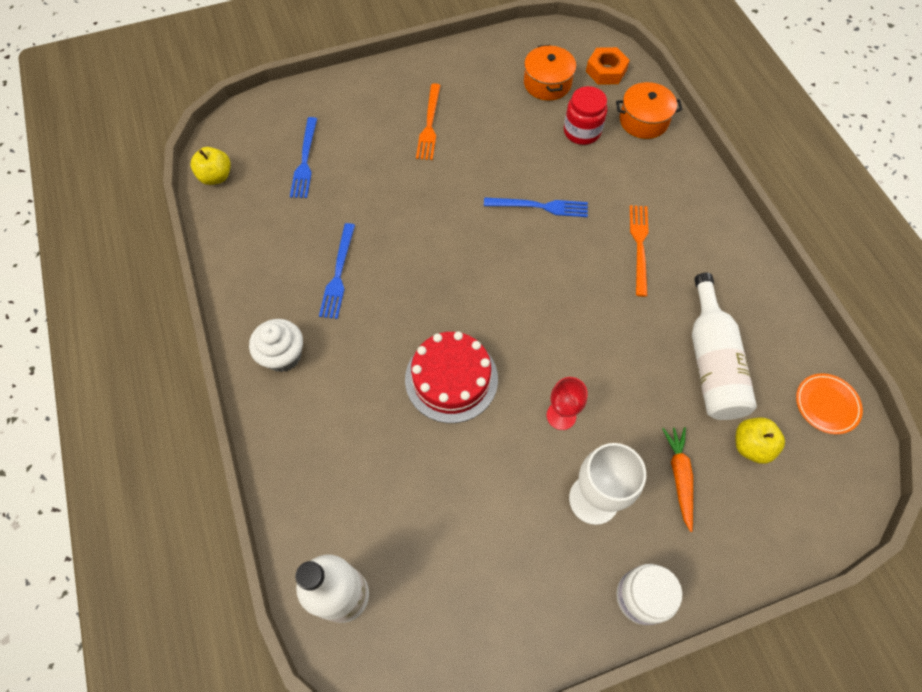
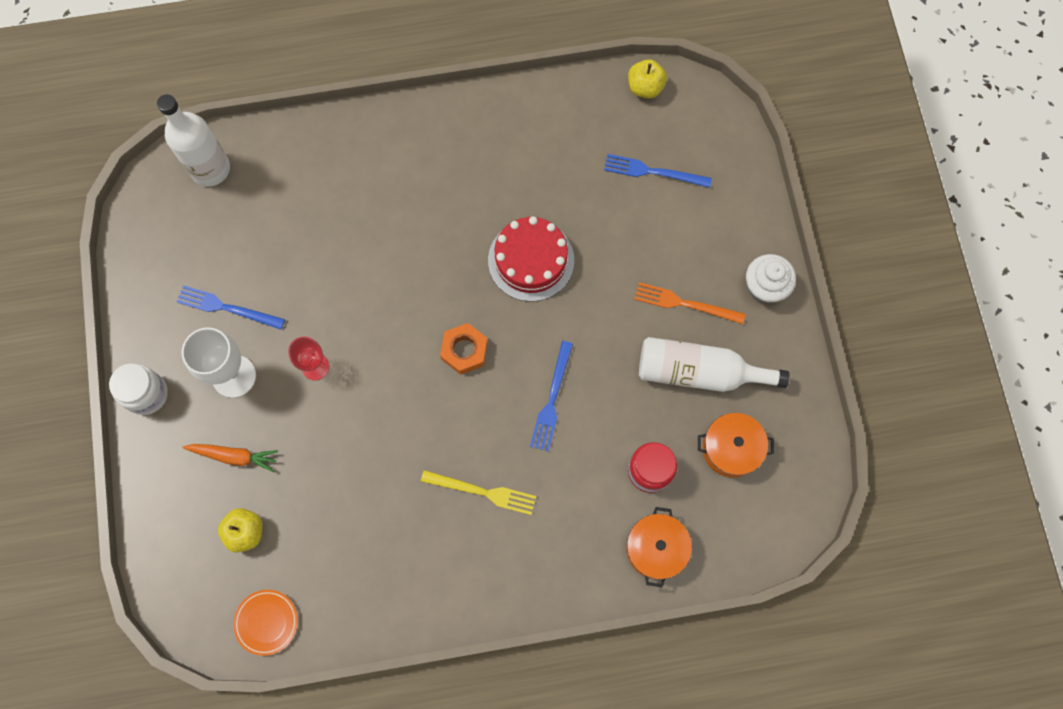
camera: 100 degrees right, 10 degrees up
white cupcake [249,319,303,372] -> white cupcake moved to [746,254,796,303]
blue fork [319,223,355,319] -> blue fork moved to [177,285,285,330]
red cake [405,332,498,423] -> red cake moved to [488,216,574,302]
orange nut [586,47,630,85] -> orange nut moved to [440,323,488,375]
orange fork [630,205,649,297] -> yellow fork [421,470,536,515]
white bottle [692,273,757,420] -> white bottle moved to [639,337,790,392]

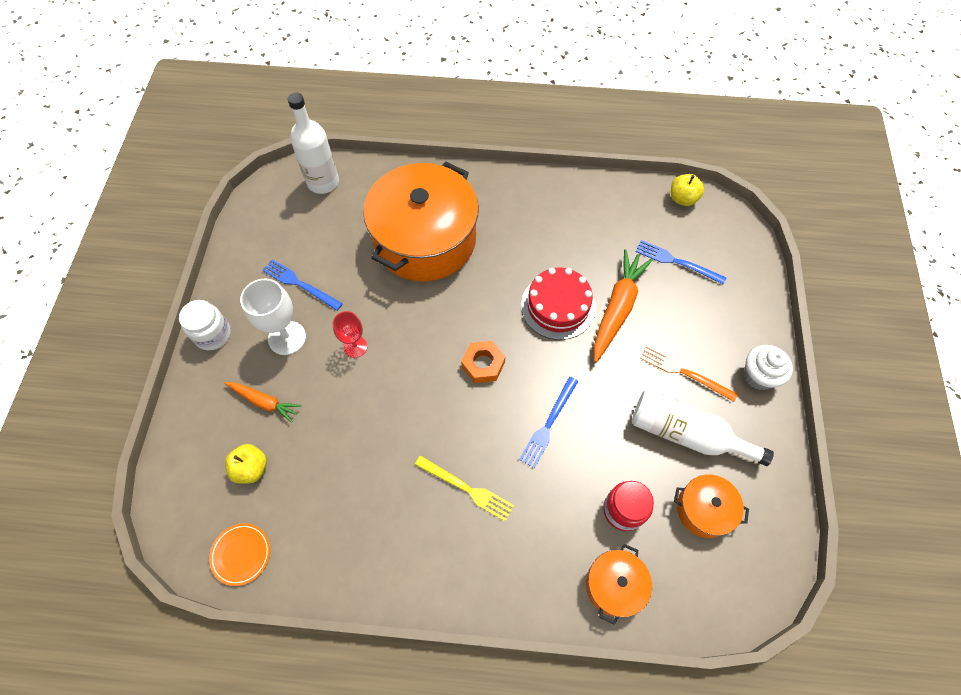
camera: 15 degrees right, 10 degrees down
none -> orange pot [363,162,479,282]
none -> orange carrot [594,249,653,362]

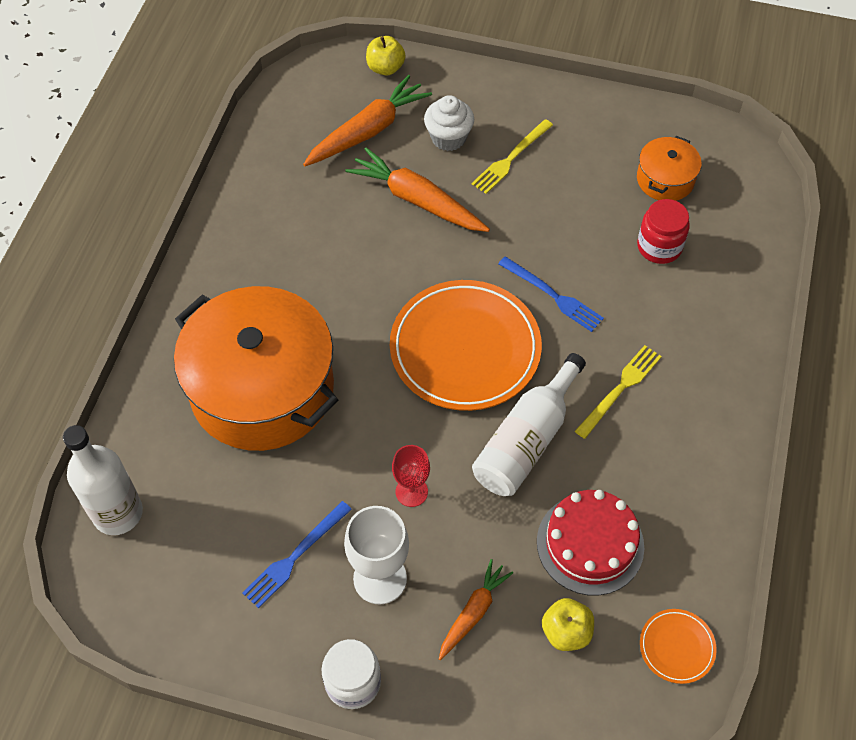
camera: 80 degrees left, 5 degrees down
orange nut [461,341,505,383] -> orange plate [390,280,542,411]
red cake [521,267,596,340] -> red cake moved to [537,490,644,596]
orange pot [586,544,652,625] -> none
white bottle [632,389,774,466] -> white bottle moved to [472,353,586,496]
blue fork [636,240,727,285] -> orange carrot [303,75,432,166]
orange fork [640,345,738,402] -> yellow fork [472,119,553,194]
yellow apple [671,174,704,206] -> yellow apple moved to [366,36,406,75]
white cupcake [744,345,793,390] -> white cupcake moved to [424,95,474,151]

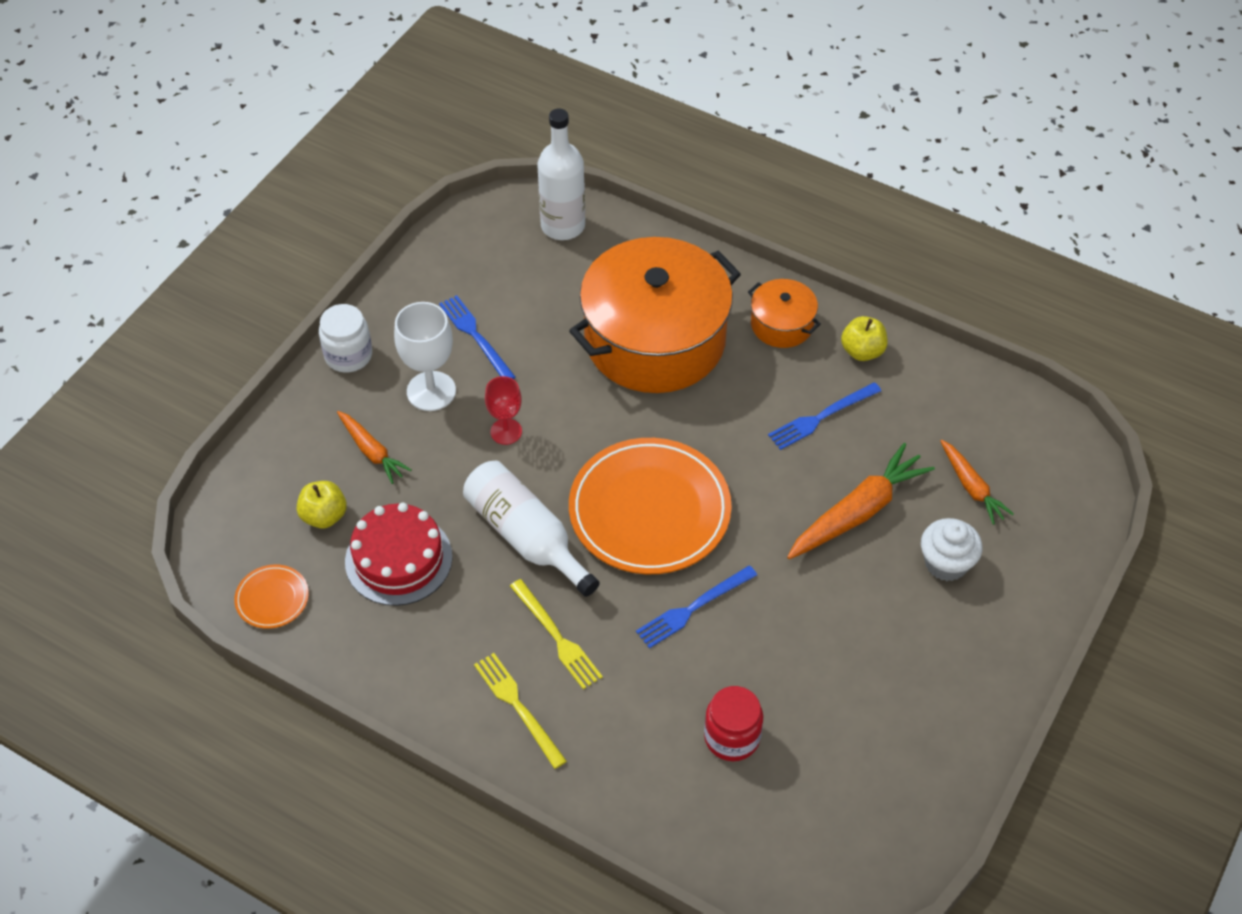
camera: 105 degrees right, 5 degrees down
orange carrot [303,75,432,166] -> orange carrot [940,440,1014,525], size x0.59
yellow apple [366,36,406,75] -> yellow apple moved to [841,316,887,361]
yellow fork [472,119,553,194] -> yellow fork moved to [474,653,567,769]
orange pot [637,136,702,201] -> orange pot moved to [748,279,821,348]
none -> blue fork [768,382,881,450]

